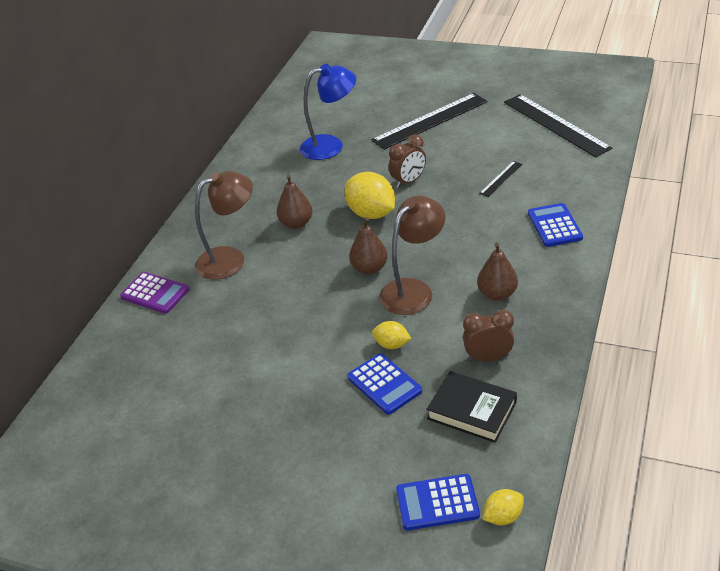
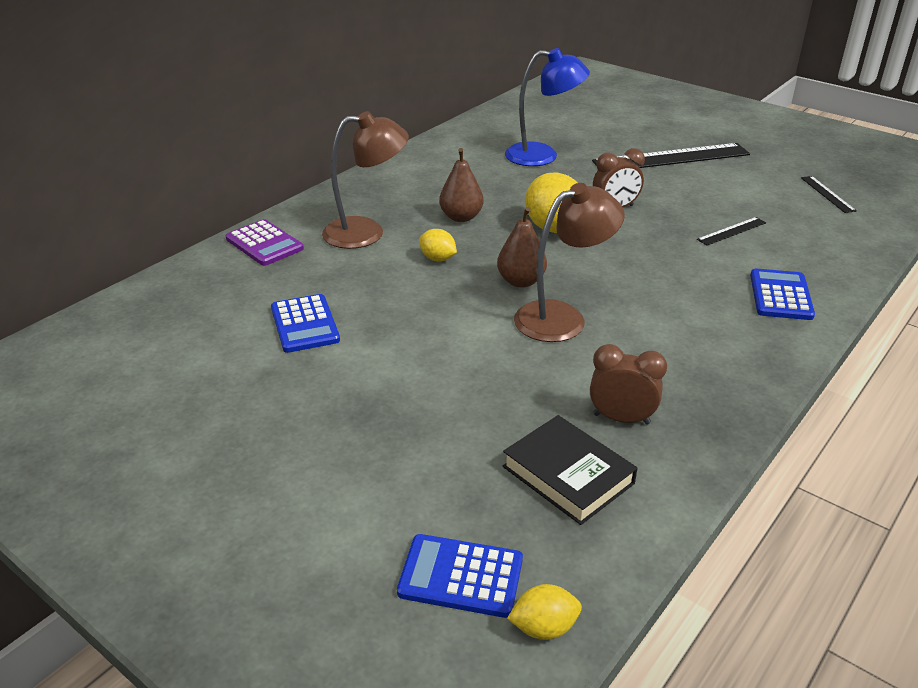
camera: 15 degrees right, 5 degrees down
blue calculator [347,353,422,415] -> blue calculator moved to [271,294,340,353]
yellow lemon [372,321,412,349] -> yellow lemon moved to [419,229,457,261]
brown pear [477,243,518,301] -> none
black ruler [504,94,612,157] -> black ruler [801,176,857,213], size x0.45

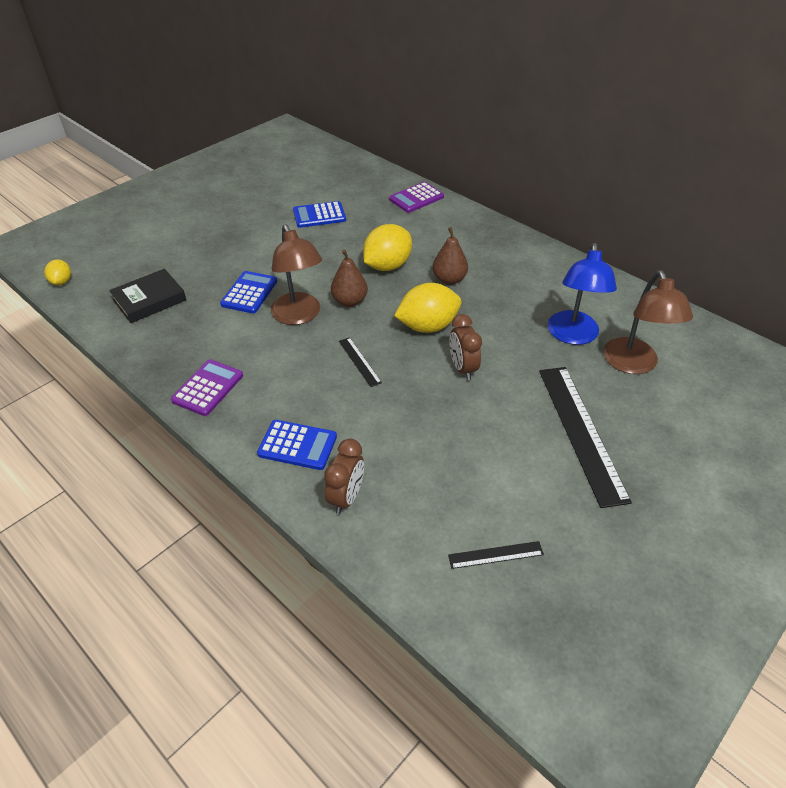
camera: 95 degrees right, 10 degrees up
brown lamp [322,111,409,249] -> brown lamp moved to [603,270,693,374]
blue calculator [397,534,523,618] -> blue calculator moved to [220,271,277,313]
yellow lemon [419,229,457,261] -> yellow lemon [363,224,412,271], size x1.90
brown clock [590,344,667,425] -> brown clock moved to [324,438,364,514]
black ruler [697,217,766,246] -> black ruler moved to [339,337,382,387]
none -> purple calculator [171,359,243,416]

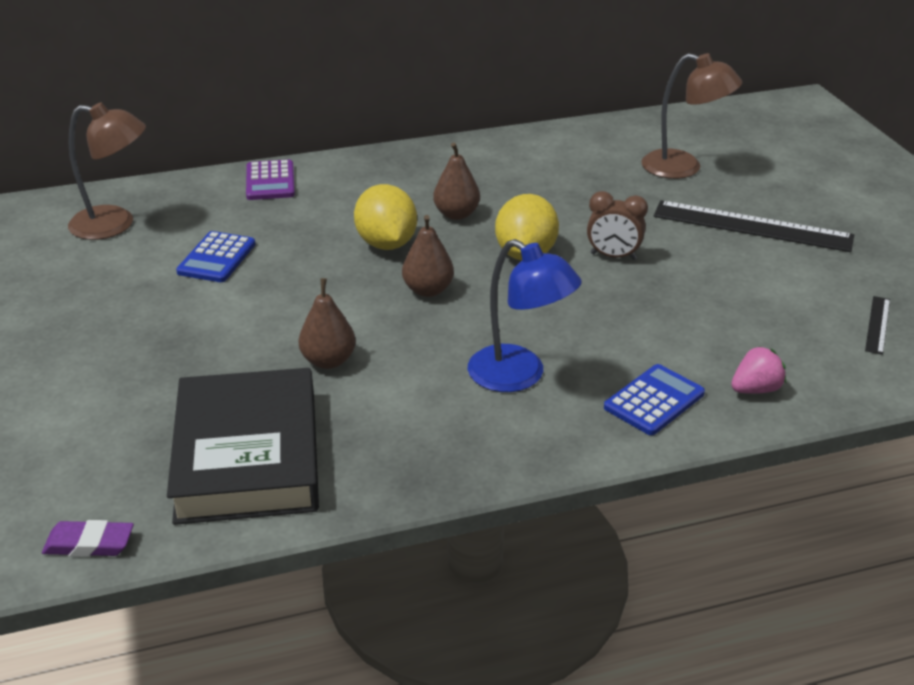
camera: 60 degrees left, 10 degrees down
yellow lemon [44,259,71,285] -> purple eraser [42,520,134,557]
black book [109,269,186,323] -> black book [167,368,319,525], size x1.75
purple calculator [171,359,243,416] -> none
blue calculator [220,271,277,313] -> brown pear [298,278,356,369]
brown lamp [271,224,322,325] -> brown lamp moved to [68,102,146,240]
brown clock [324,438,364,514] -> pink strawberry [731,346,786,394]
black ruler [339,337,382,387] -> none
blue lamp [547,243,617,345] -> blue lamp moved to [468,239,582,392]

